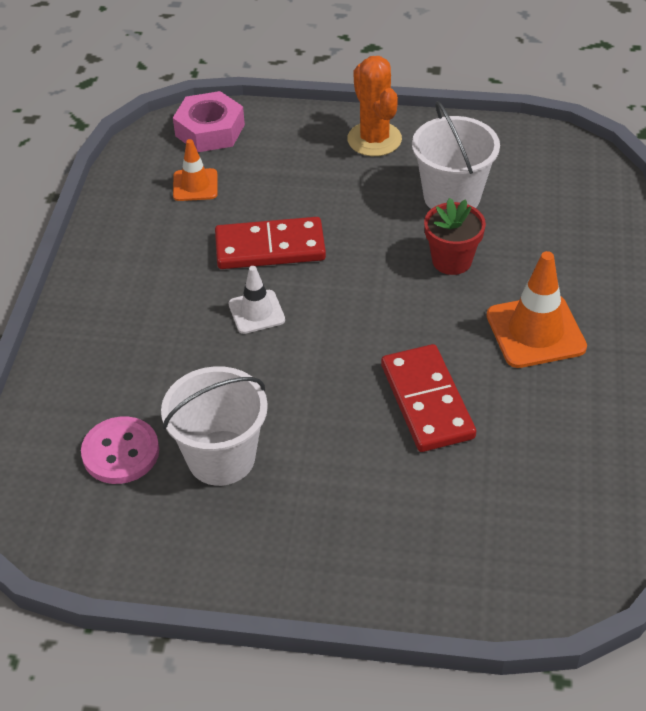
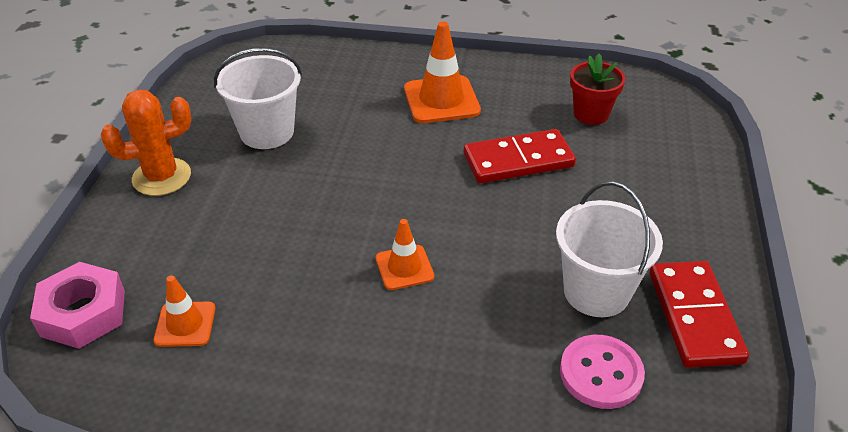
camera: 90 degrees left, 5 degrees down
red domino [215,217,326,269] -> red domino moved to [650,261,749,368]
white traffic cone [228,266,285,334] -> orange traffic cone [376,219,434,290]
red flower pot [424,198,486,275] -> red flower pot moved to [570,54,625,125]

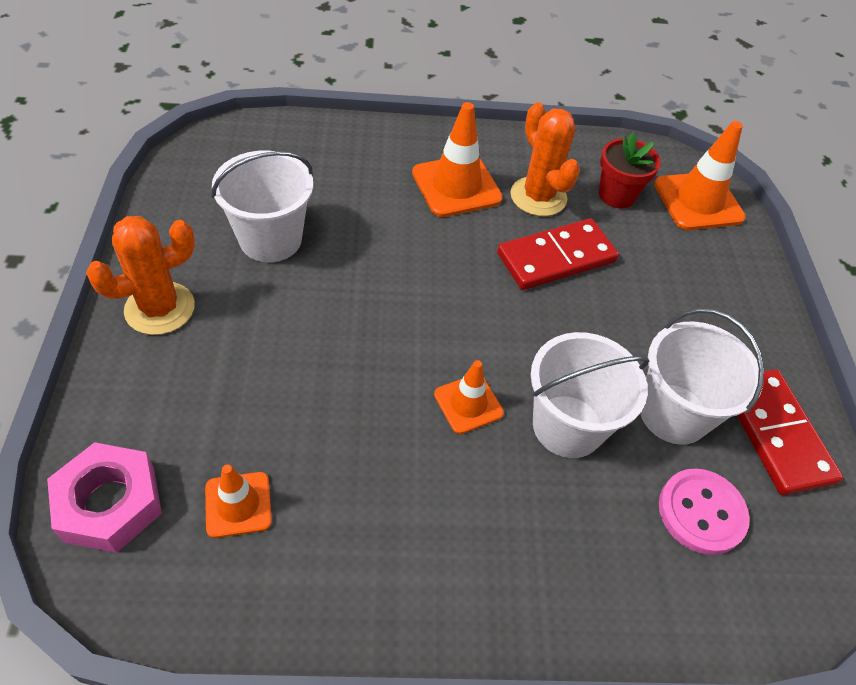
camera: 15 degrees left, 10 degrees up
none -> orange cactus [510,102,580,216]
none -> white bucket [531,332,649,458]
none -> orange traffic cone [654,121,746,230]

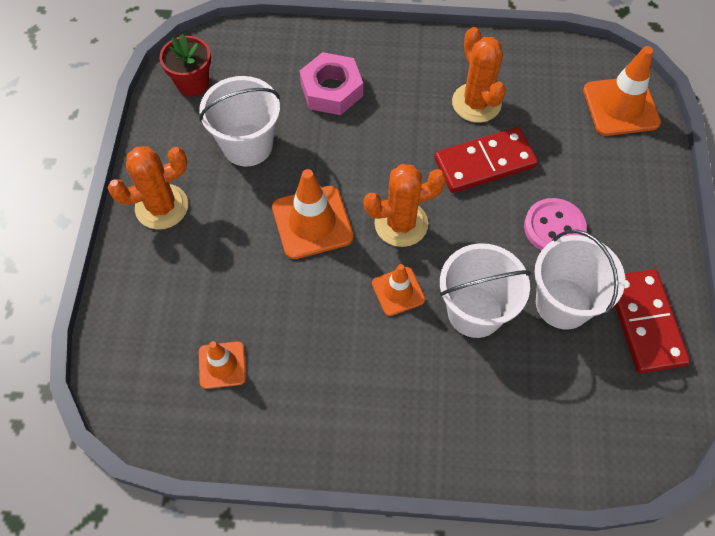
camera: 10 degrees right, 10 degrees up
pink nut [47,442,162,553] -> pink nut moved to [300,52,363,115]
orange traffic cone [412,102,503,217] -> orange traffic cone moved to [272,169,353,259]
red flower pot [599,132,661,208] -> red flower pot moved to [159,34,211,97]
pink button [659,469,750,555] -> pink button moved to [524,198,587,251]
none -> orange cactus [364,164,446,247]

